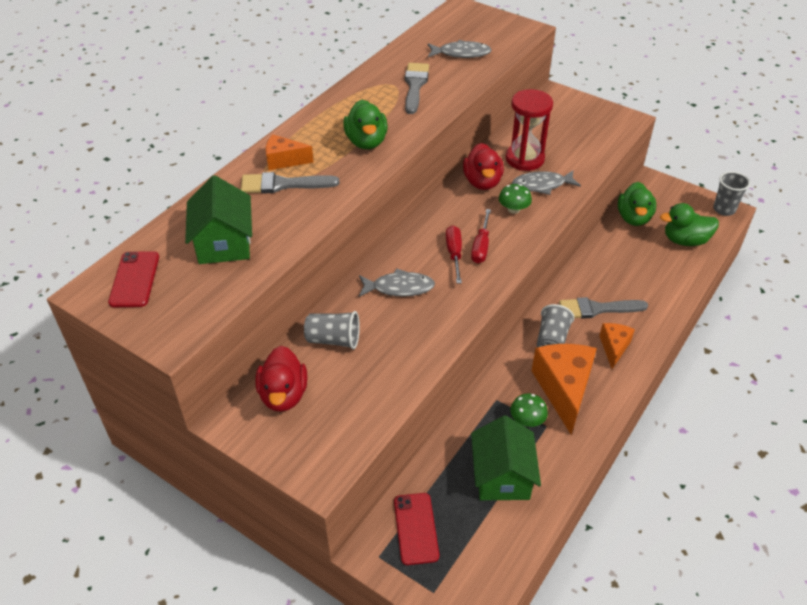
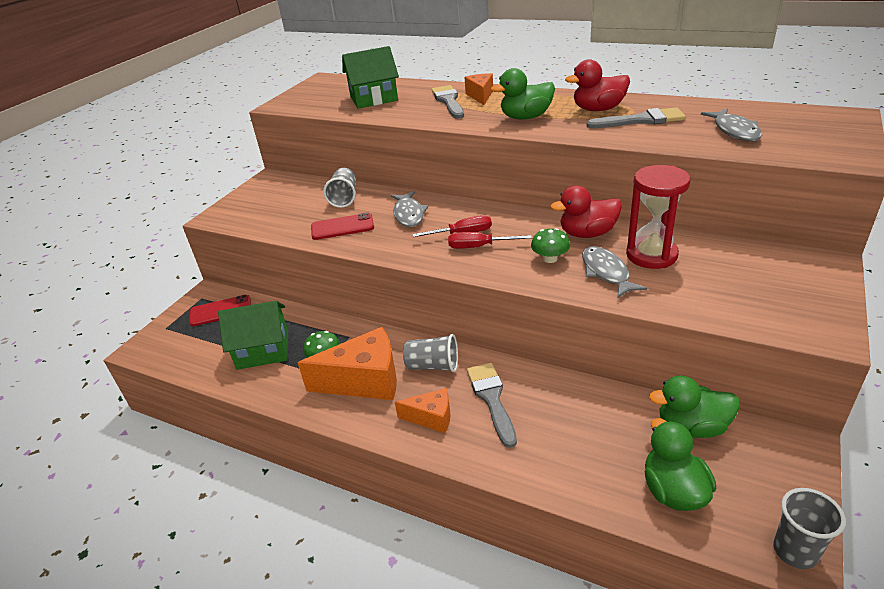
camera: 85 degrees right, 10 degrees down
red phone [108,251,159,307] -> red phone moved to [311,212,374,240]
red duck [256,346,307,412] -> red duck moved to [565,59,630,111]

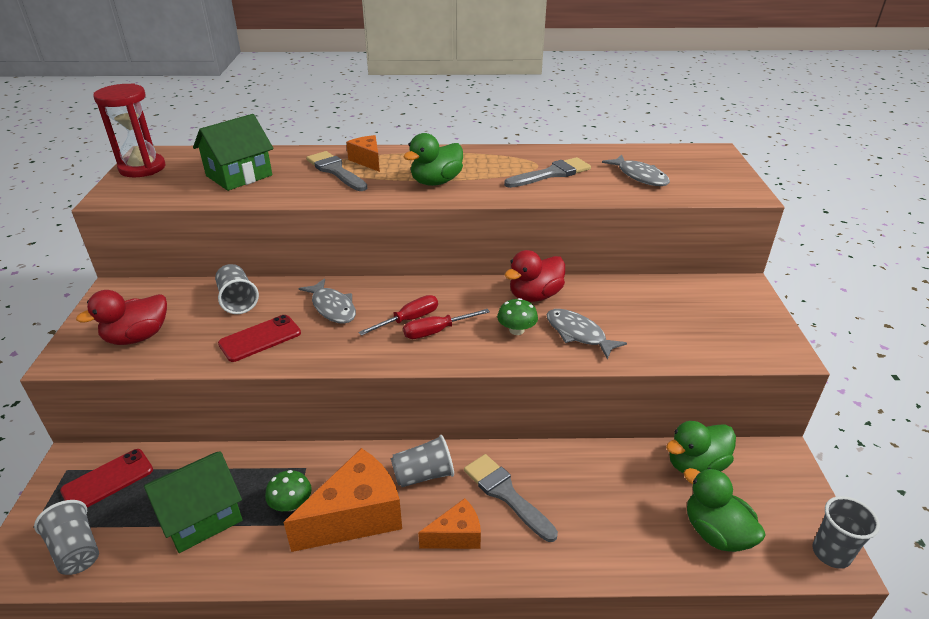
camera: 30 degrees left, 0 degrees up
red duck [565,59,630,111] -> red duck moved to [76,290,167,345]
red hourglass [626,165,691,269] -> red hourglass moved to [93,83,165,177]
none -> grey cup [34,500,99,575]

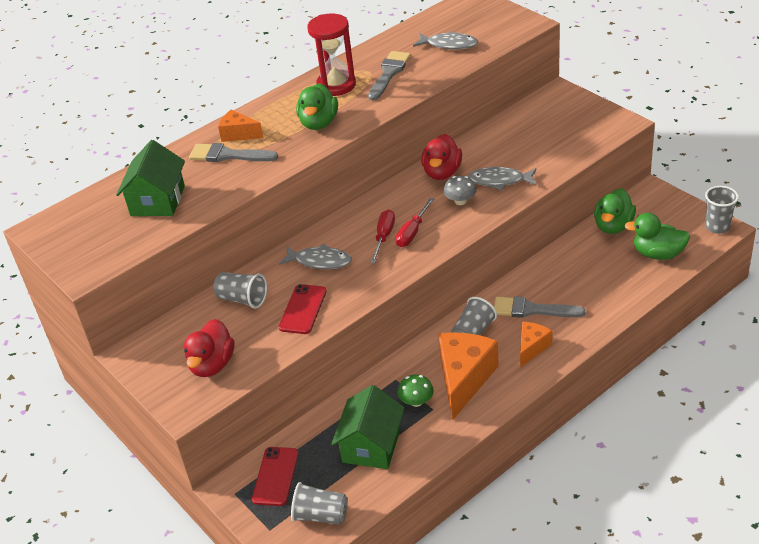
camera: 35 degrees left, 5 degrees up
red hourglass [93,83,165,177] -> red hourglass moved to [307,14,356,96]
green mushroom [497,298,538,335] -> grey mushroom [444,176,477,205]

